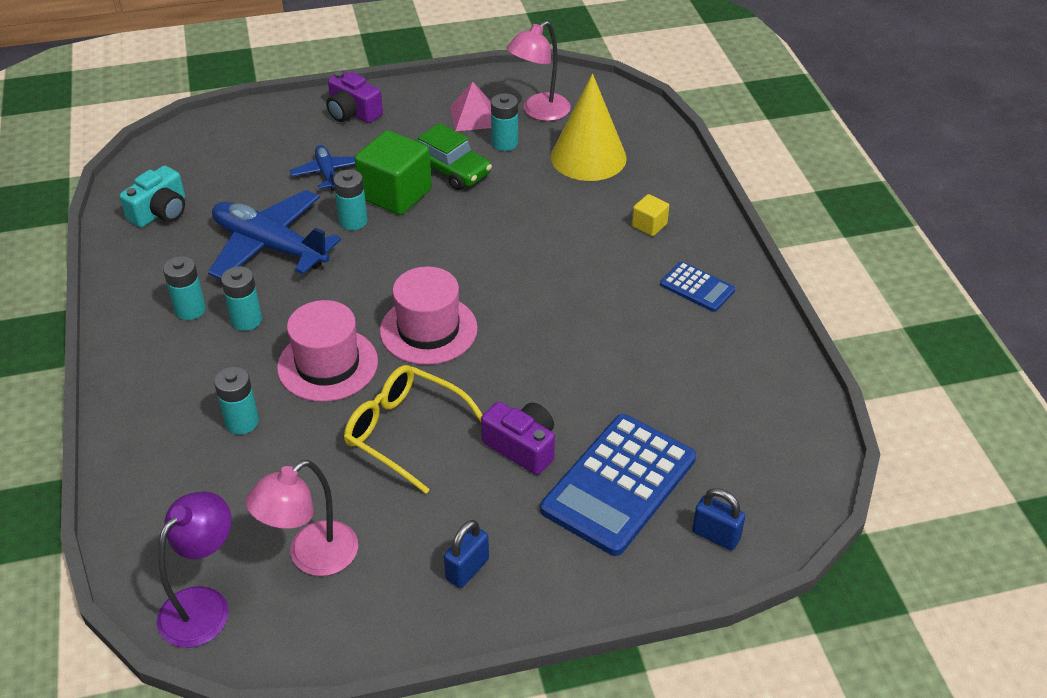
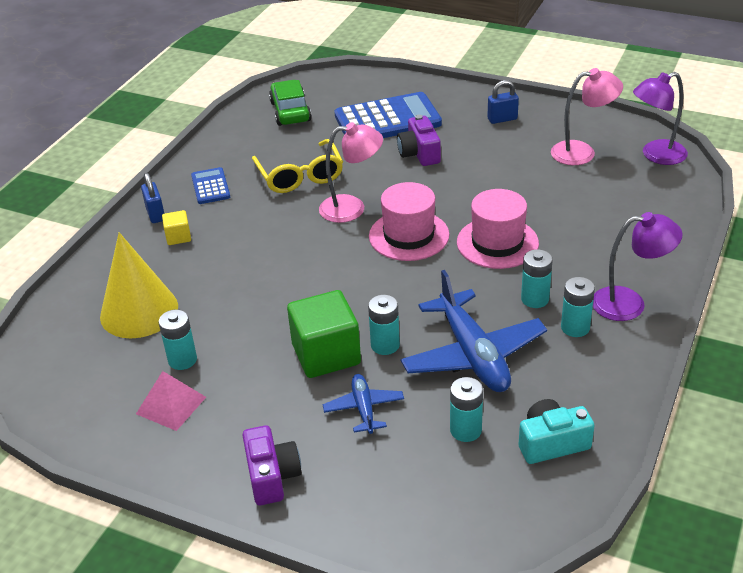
camera: 140 degrees left, 5 degrees down
turquoise battery [214,367,259,435] -> turquoise battery moved to [450,377,483,442]
blue plane [290,145,355,191] -> blue plane turned 150 degrees clockwise [323,374,404,434]
yellow glasses [344,365,483,494] -> yellow glasses moved to [252,139,343,193]
green car [415,123,492,190] -> green car moved to [269,80,312,126]
pink lamp [507,21,571,121] -> pink lamp moved to [319,122,383,223]
blue padlock [692,488,745,550] -> blue padlock moved to [141,173,164,223]
none -> purple lamp [593,212,683,321]

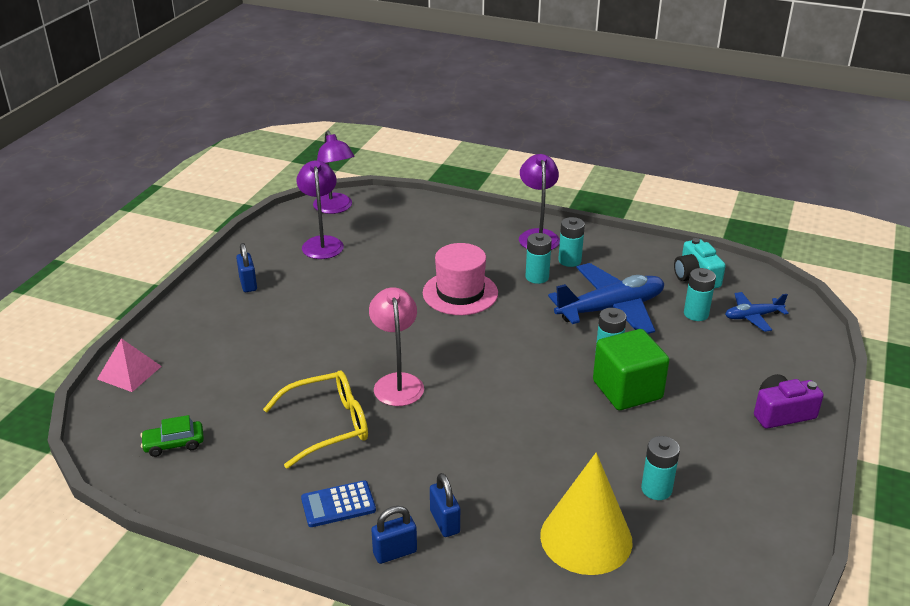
camera: 95 degrees left, 5 degrees down
pink pyramid [136,371,206,431] -> pink pyramid moved to [97,338,162,392]
yellow cube [162,210,191,245] -> blue padlock [430,473,460,537]
green car [269,80,312,126] -> green car [140,415,204,457], size x0.65
blue plane [323,374,404,434] -> blue plane moved to [725,292,789,332]
blue calculator [334,92,442,138] -> none
pink hat [369,182,449,261] -> none
purple camera [397,115,441,166] -> none
pink lamp [551,68,623,165] -> purple lamp [296,160,344,259]

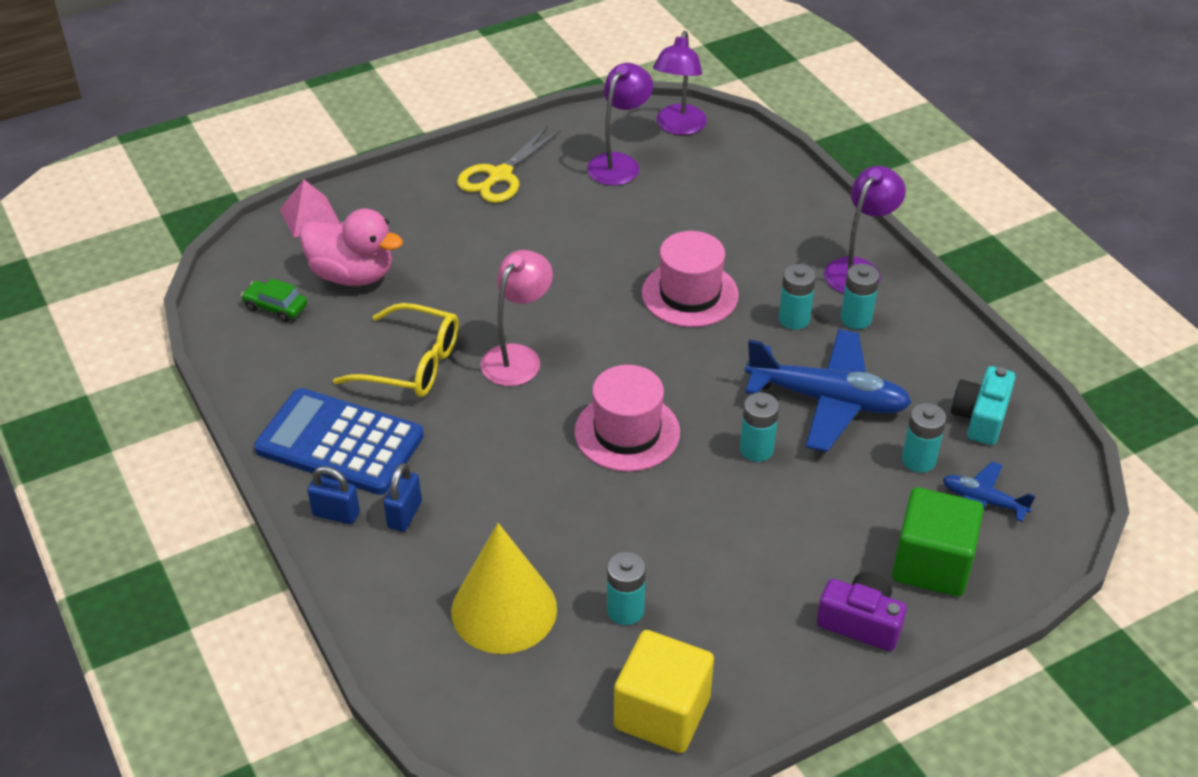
camera: 40 degrees right, 10 degrees up
blue padlock [236,243,257,292] -> yellow scissors [457,126,561,203]
blue calculator [301,480,376,527] -> blue calculator [254,388,424,495], size x1.99
green cube [593,329,669,410] -> green cube moved to [892,487,984,597]
none -> pink duck [299,209,403,286]
none -> pink hat [574,365,680,472]
none -> yellow cube [614,630,714,753]

